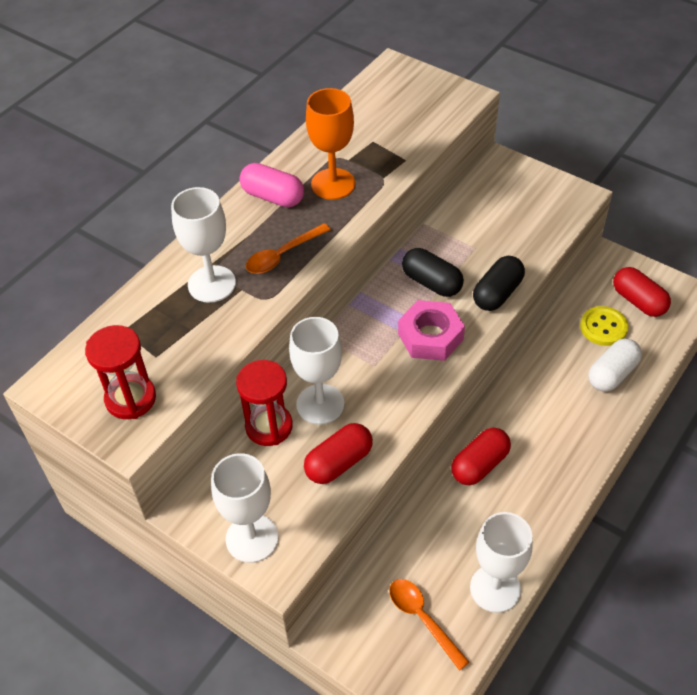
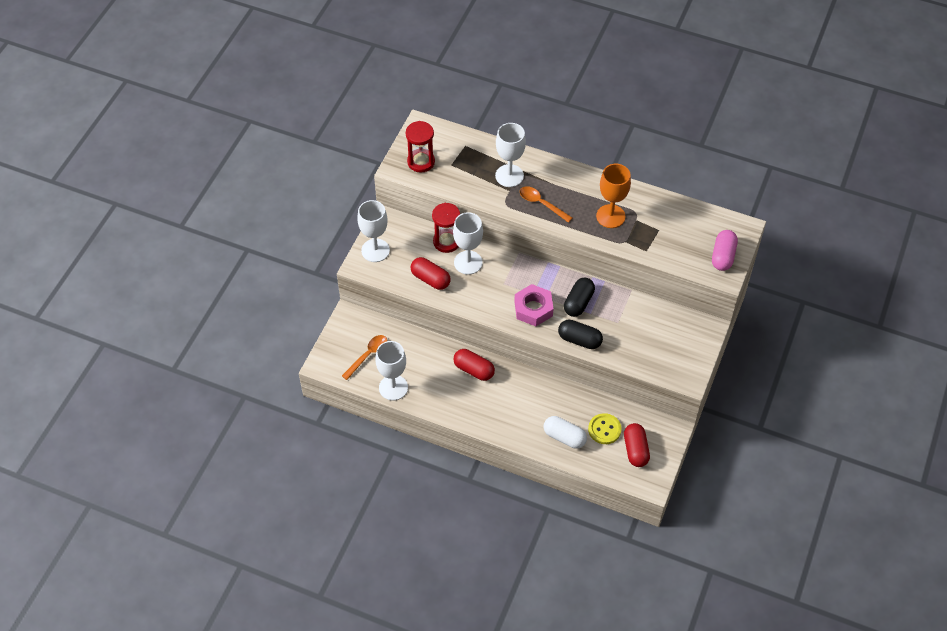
camera: 75 degrees right, 5 degrees up
pink capsule [240,163,304,207] -> pink capsule moved to [712,230,738,271]
red capsule [613,267,671,317] -> red capsule turned 45 degrees counterclockwise [624,423,650,467]

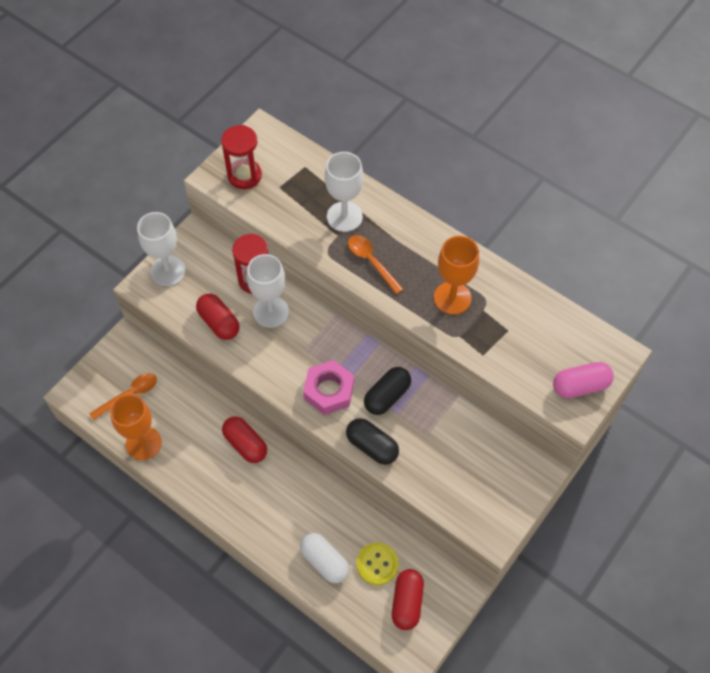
camera: 15 degrees right, 5 degrees up
white goblet [375,341,408,401] -> orange goblet [110,394,162,460]
pink capsule [712,230,738,271] -> pink capsule turned 45 degrees clockwise [553,362,614,398]

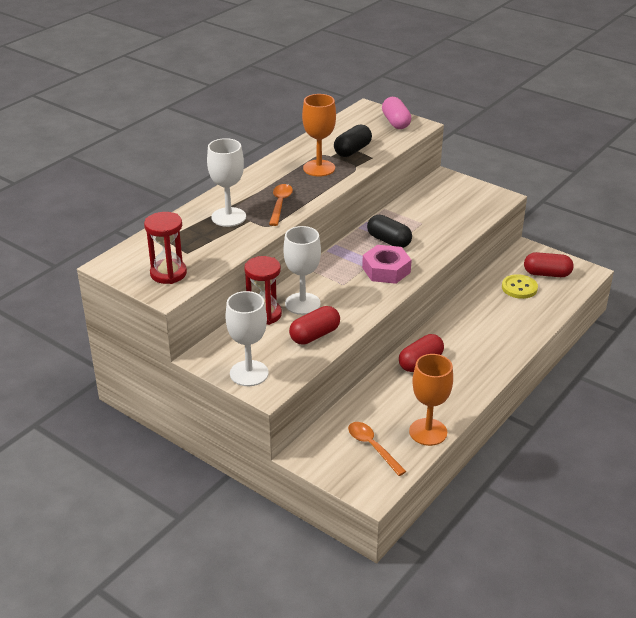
camera: 90 degrees left, 25 degrees down
white capsule [300,533,349,583] -> none
black capsule [346,418,399,465] -> black capsule moved to [334,124,372,157]
orange spoon [348,235,403,294] -> orange spoon turned 135 degrees clockwise [269,184,293,226]

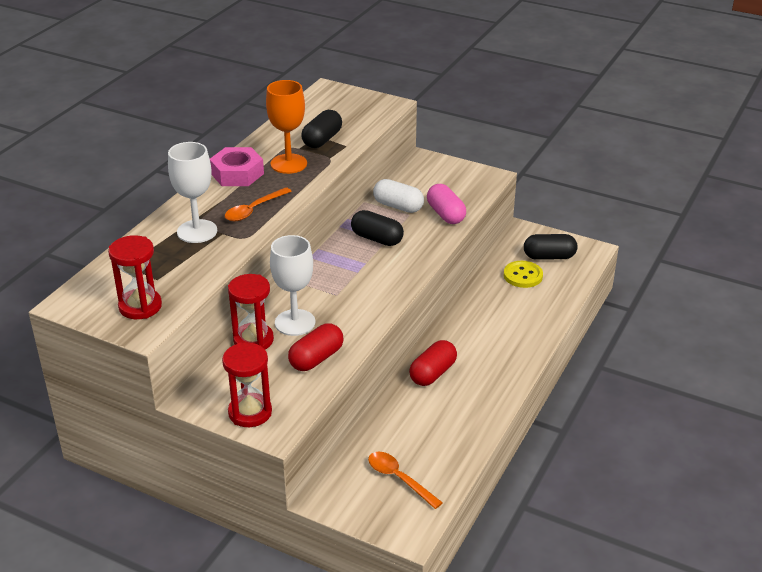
camera: 10 degrees left, 0 degrees up
white goblet [225,291,269,386] -> red hourglass [222,343,272,427]
orange spoon [269,184,293,226] -> orange spoon turned 135 degrees counterclockwise [225,187,292,221]
pink nut [362,245,412,284] -> pink nut moved to [210,147,264,186]
pink capsule [382,97,411,129] -> pink capsule moved to [427,184,466,224]
orange goblet [409,354,453,446] -> none
red capsule [524,252,574,277] -> black capsule [524,234,577,260]
none -> white capsule [373,179,424,213]

